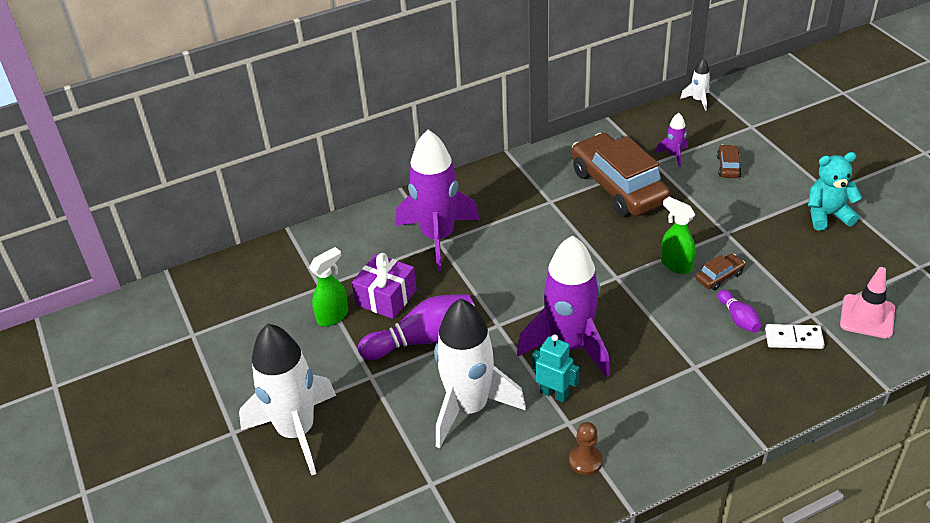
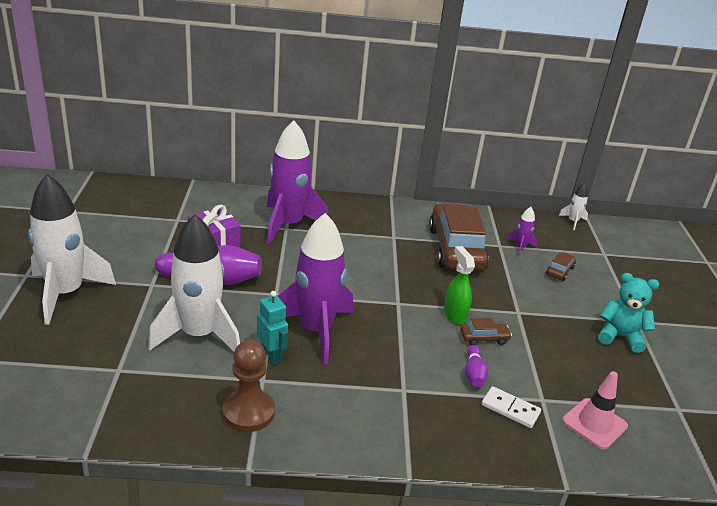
camera: 20 degrees right, 10 degrees down
green spray bottle [309,247,348,326] -> none
brown pawn [569,422,603,475] -> brown pawn [223,340,275,432], size x1.64

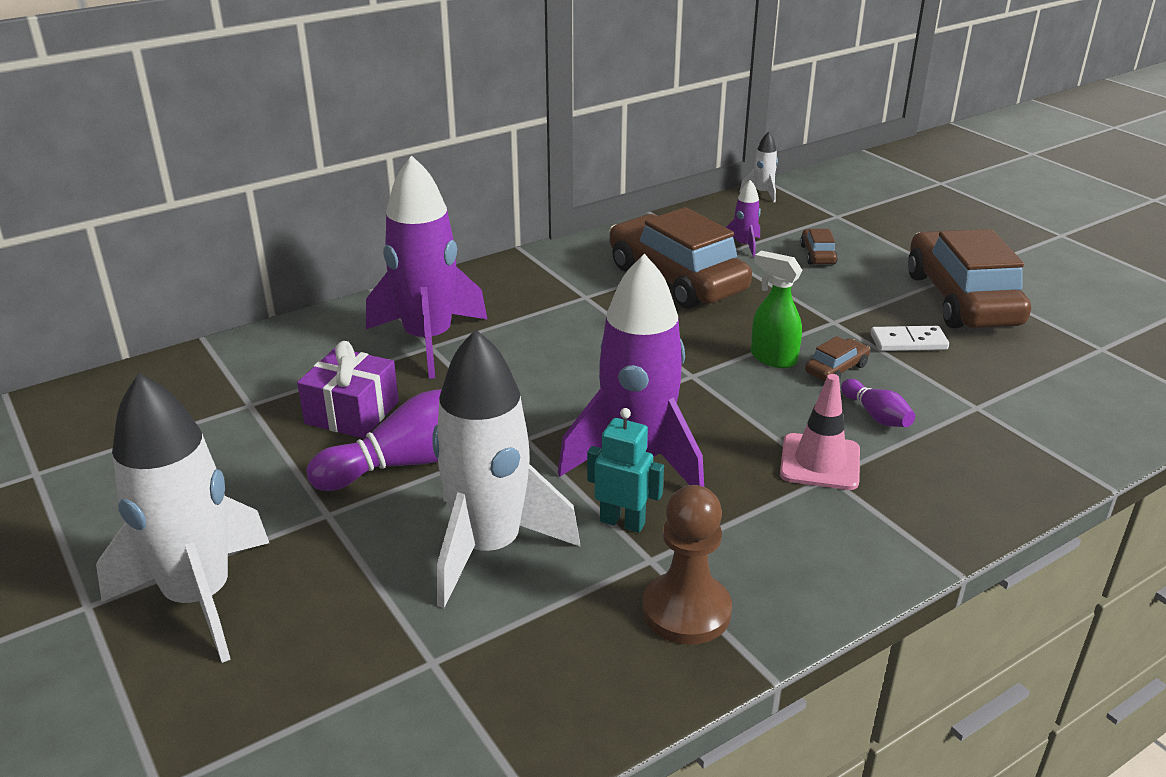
camera: 30 degrees left, 0 degrees up
white domino [482,386,541,428] -> white domino moved to [871,326,949,351]
pink traffic cone [562,371,628,449] -> pink traffic cone moved to [780,374,860,490]
turquoise teddy bear [598,273,659,353] -> brown car [908,229,1031,328]

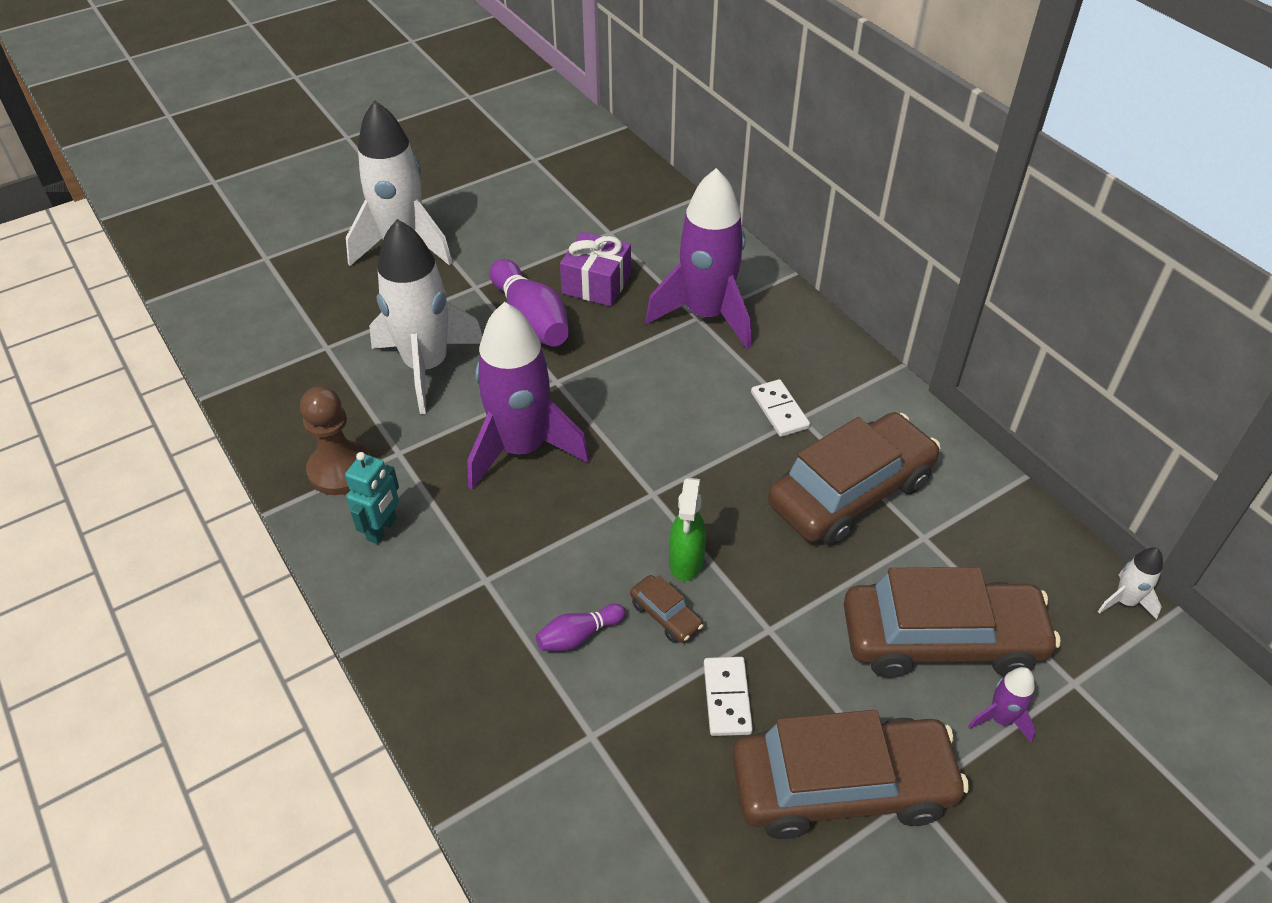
camera: 90 degrees right, 15 degrees up
turquoise robot [587,408,664,533] -> turquoise robot moved to [345,452,399,544]
purple rocket [725,180,761,257] -> purple rocket moved to [968,667,1036,743]
green spray bottle [751,251,803,368] -> green spray bottle turned 150 degrees clockwise [669,478,706,581]
pink traffic cone [780,374,860,490] -> none
brown car [800,229,838,265] -> brown car [844,567,1061,678], size x2.45
none -> white domino [751,379,810,437]

